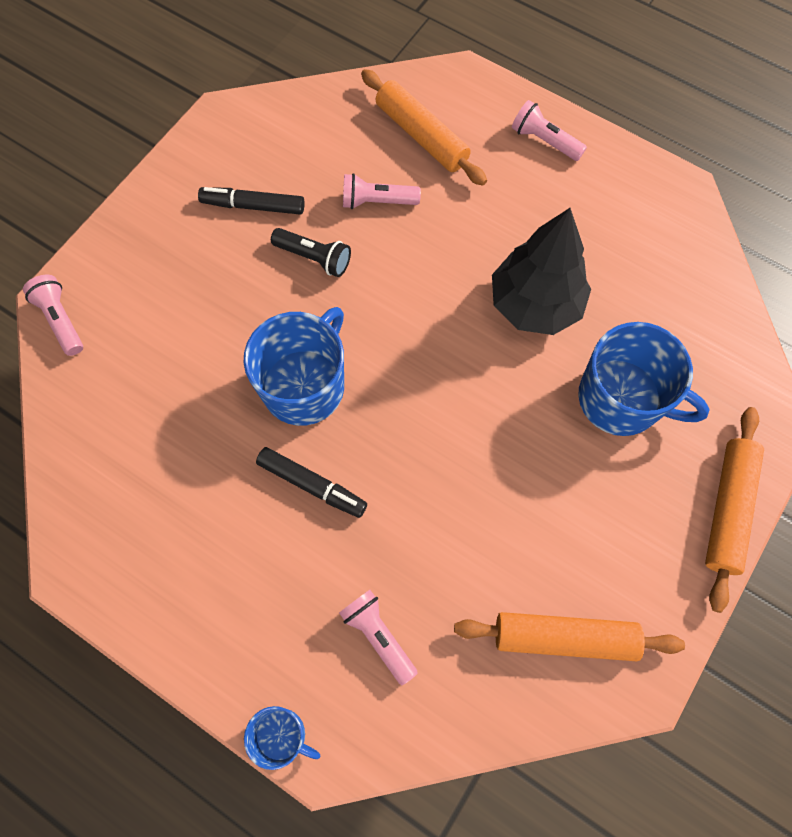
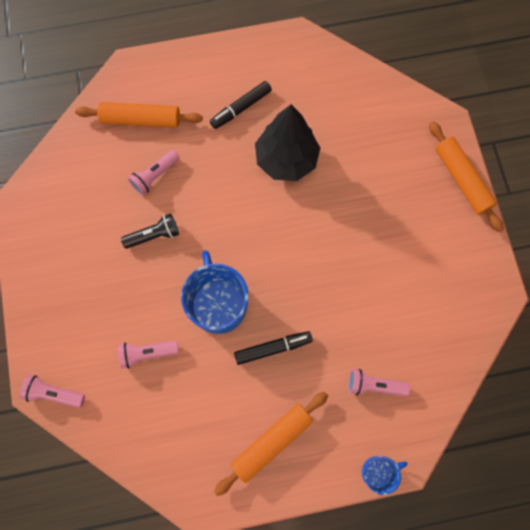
camera: 45 degrees left, 5 degrees up
black marker [198,187,305,215] -> black marker moved to [210,81,272,129]
orange rolling pin [454,612,685,661] -> orange rolling pin moved to [214,392,328,496]
pink flashlight [512,100,587,161] -> pink flashlight moved to [118,341,179,369]
blue mug [578,322,710,436] -> none

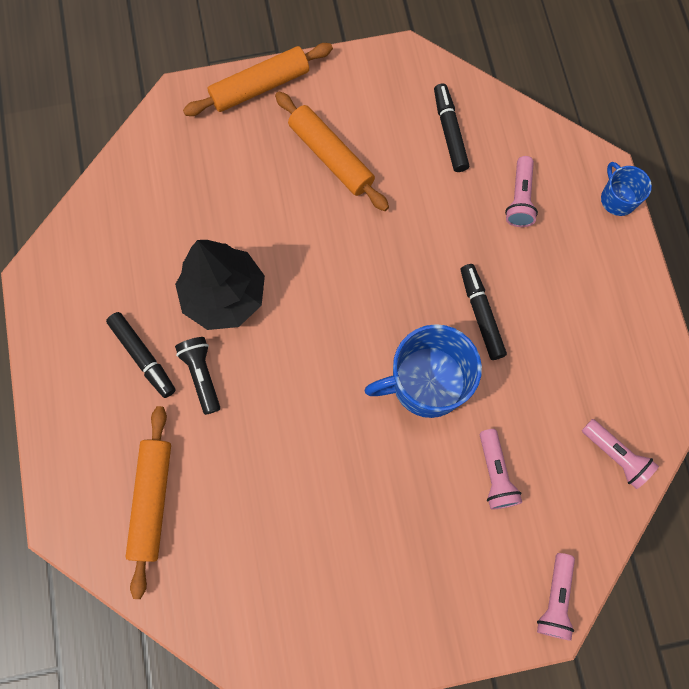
camera: 90 degrees left, 0 degrees up
black flashlight [121,214,179,249] -> black flashlight moved to [175,337,220,415]
pink flashlight [128,150,179,196] -> pink flashlight moved to [582,419,659,489]
orange rolling pin [214,392,328,496] -> orange rolling pin moved to [275,91,389,211]
none -> black marker [434,83,469,172]

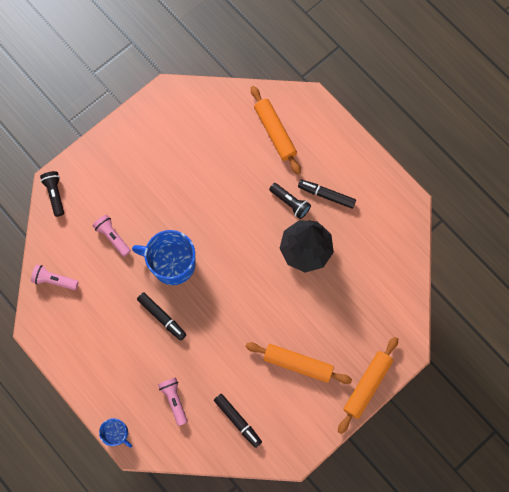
camera: 150 degrees right, 0 degrees up
blue mug [365,324,482,418] -> blue mug turned 120 degrees counterclockwise [132,230,196,285]
pink flashlight [537,553,575,641] -> black flashlight [40,171,64,217]

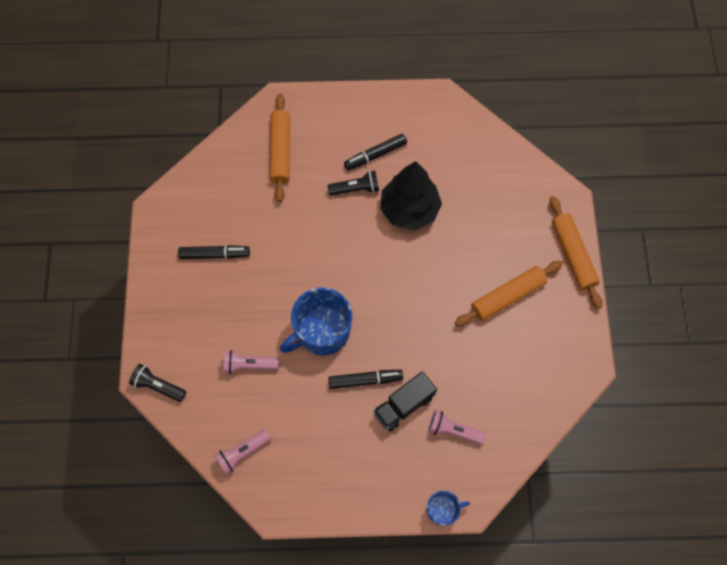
camera: 50 degrees left, 5 degrees down
black marker [214,394,262,448] -> black marker moved to [178,245,250,259]
orange rolling pin [251,86,301,175] -> orange rolling pin turned 75 degrees clockwise [270,94,290,202]
none -> black truck [373,371,437,432]

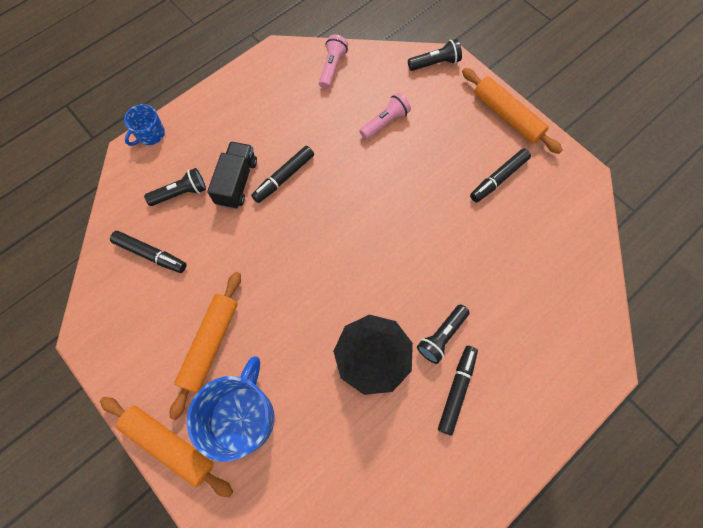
camera: 140 degrees right, 0 degrees up
orange rolling pin [270,94,290,202] -> orange rolling pin moved to [462,68,563,154]
blue mug [280,287,352,356] -> blue mug moved to [187,356,275,462]
pink flashlight [428,410,486,445] -> black flashlight [144,168,206,206]
none -> black marker [110,231,186,273]

